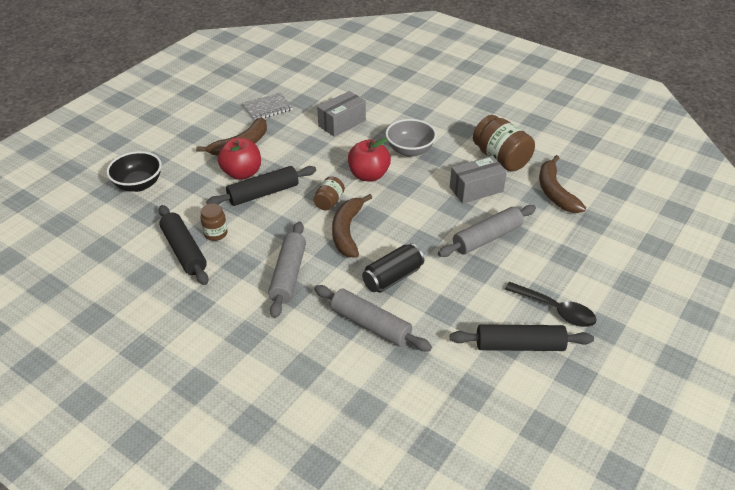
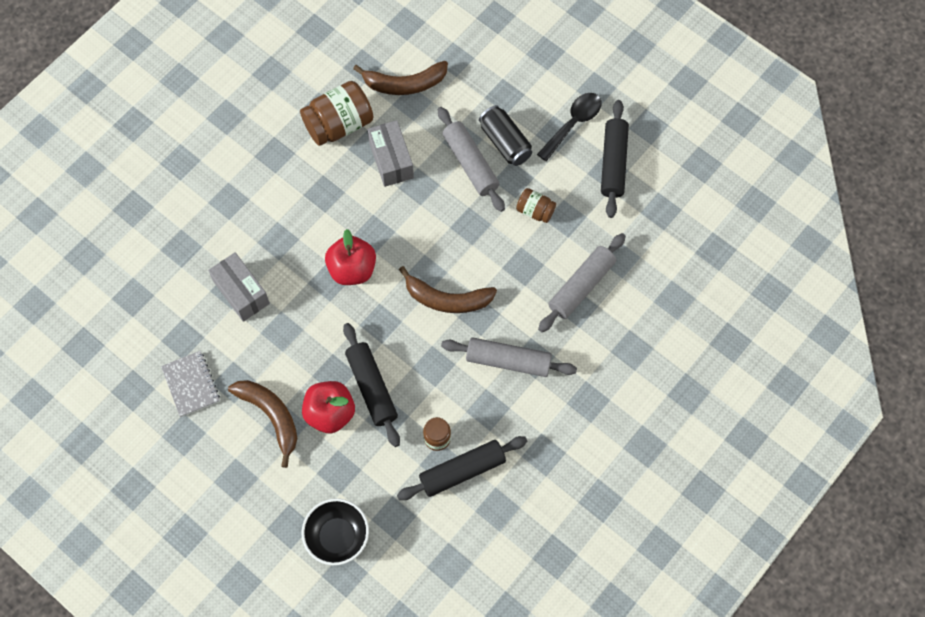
camera: 85 degrees left, 25 degrees up
brown jar [314,176,345,210] -> brown jar moved to [516,188,556,223]
black can [362,243,424,293] -> black can moved to [479,105,532,166]
grey bowl [386,119,437,157] -> none

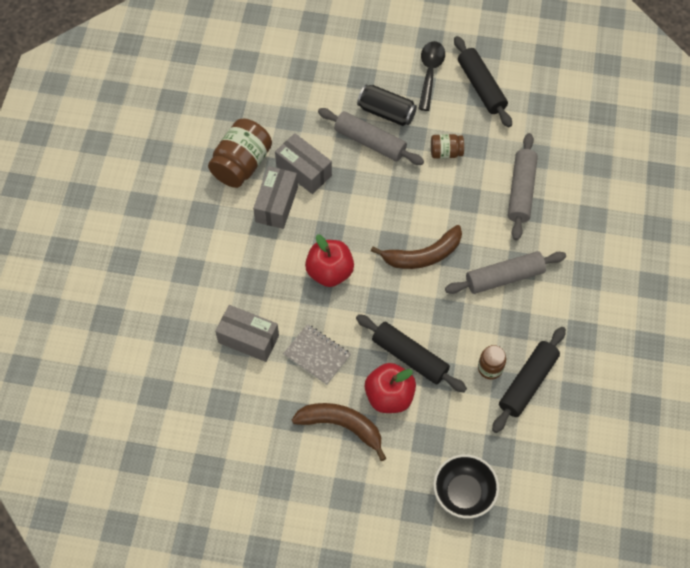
camera: 30 degrees left, 5 degrees down
grey notebook [161,351,220,417] -> grey notebook moved to [283,324,351,385]
brown banana [353,61,448,95] -> none
none -> grey box [253,166,298,229]

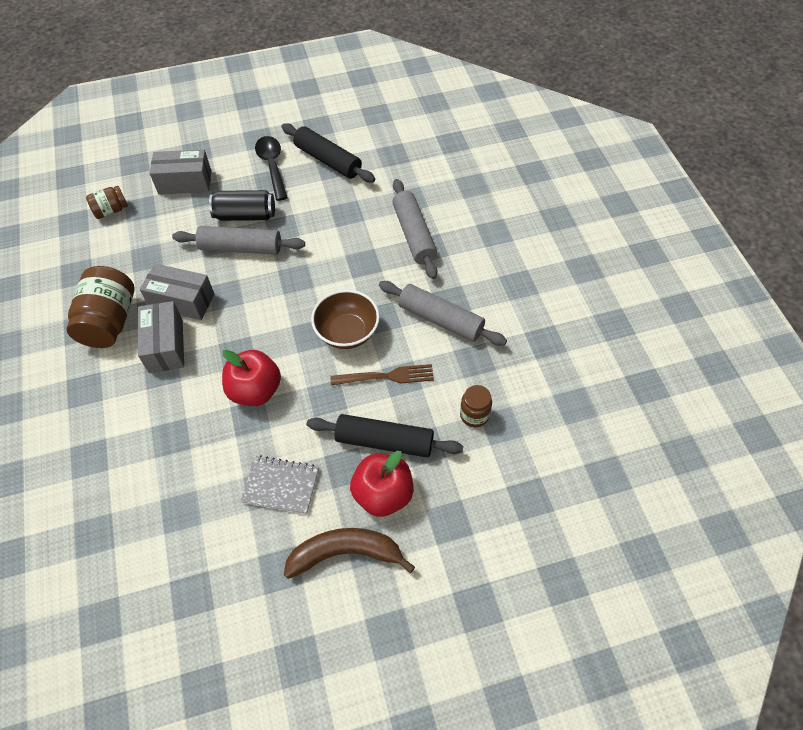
camera: 25 degrees left, 5 degrees down
grey box [215,305,279,362] -> grey box moved to [150,149,211,194]
brown banana [371,225,462,269] -> brown bowl [311,290,380,349]
brown jar [431,134,464,159] -> brown jar moved to [86,186,128,219]
black bowl [433,454,499,519] -> none
grey rolling pin [445,251,566,294] -> grey rolling pin turned 75 degrees clockwise [379,281,507,346]
black rolling pin [492,327,566,433] -> none
none -> brown fork [330,364,434,386]

